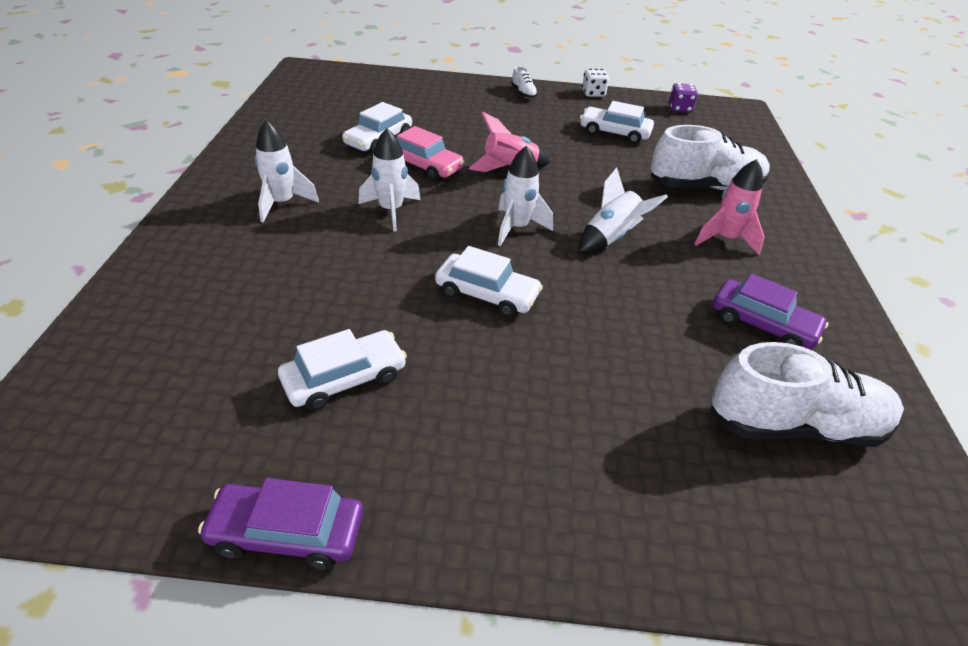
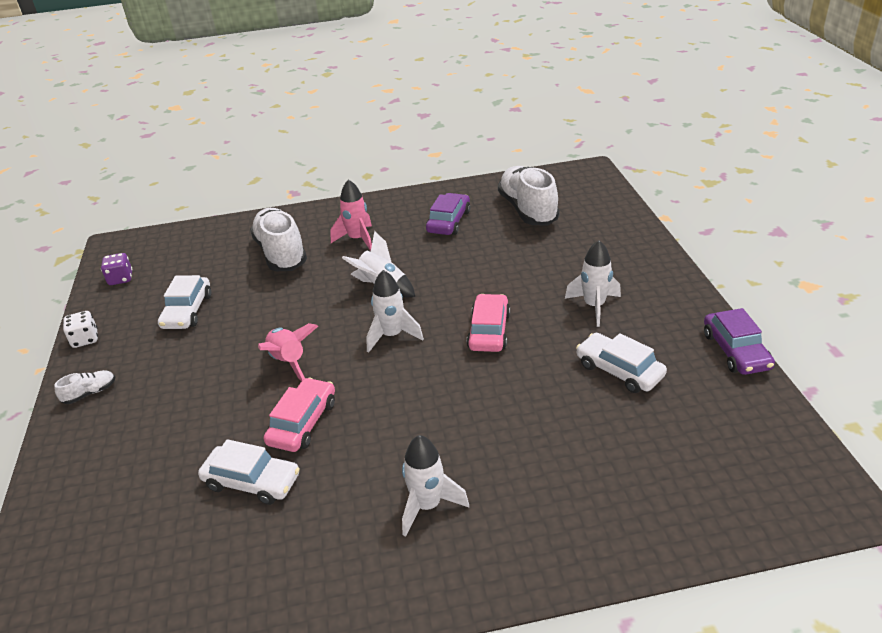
camera: 100 degrees left, 5 degrees down
white rocket [359,128,421,232] -> white rocket moved to [565,240,621,327]
white car [435,246,543,317] -> pink car [467,294,510,352]

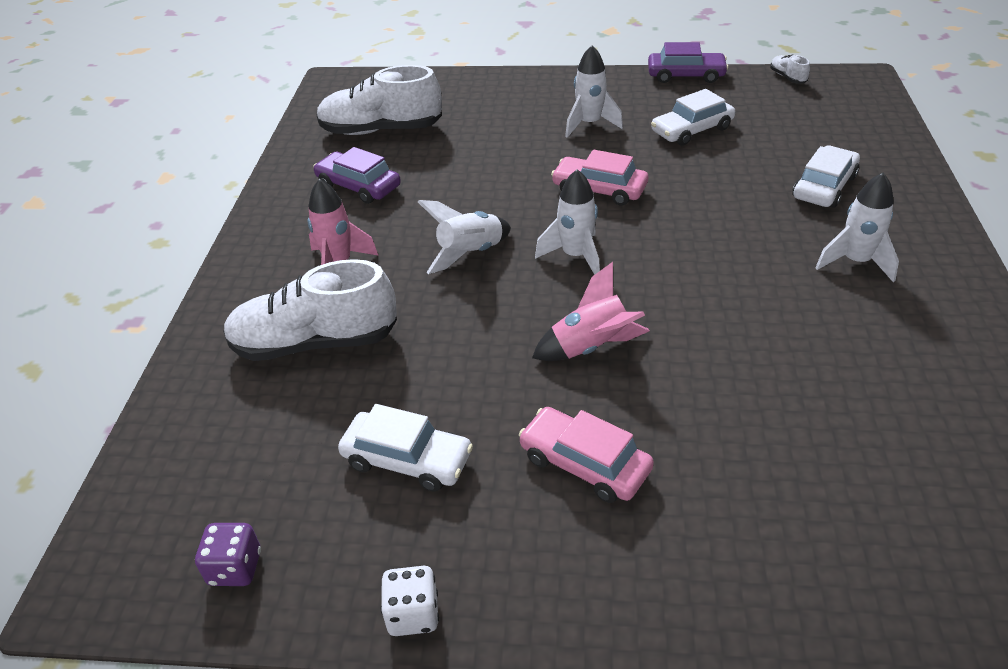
camera: 75 degrees left, 5 degrees up
white shoe [54,370,115,404] -> white shoe moved to [770,55,810,83]
white car [198,439,300,505] -> white car moved to [792,146,860,208]
pink car [264,378,335,452] -> pink car moved to [519,407,654,503]

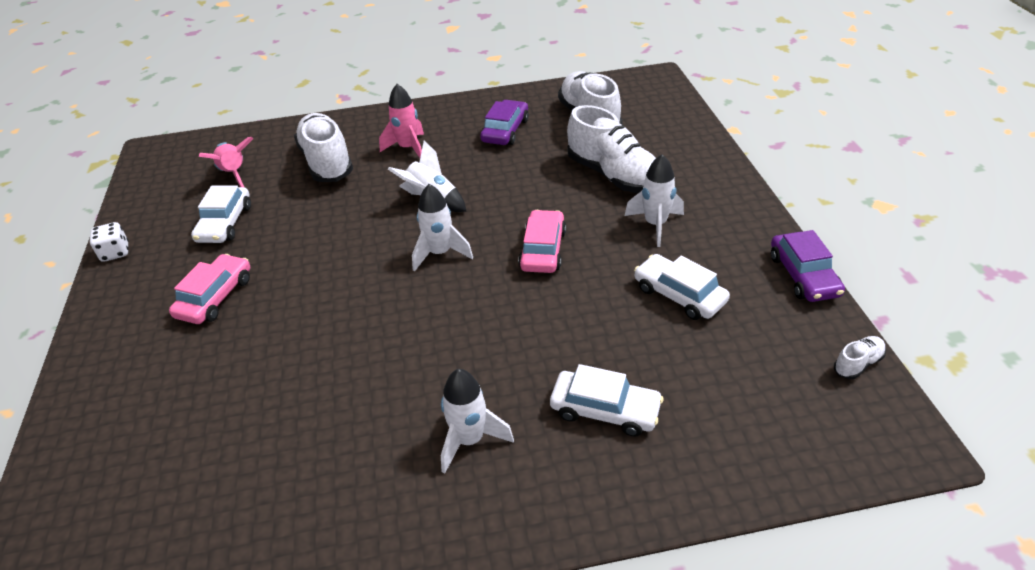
camera: 75 degrees right, 0 degrees up
purple dice [195,523,261,586] -> none
pink rocket [532,262,650,361] -> pink rocket moved to [199,137,254,188]
none -> white shoe [567,105,656,193]

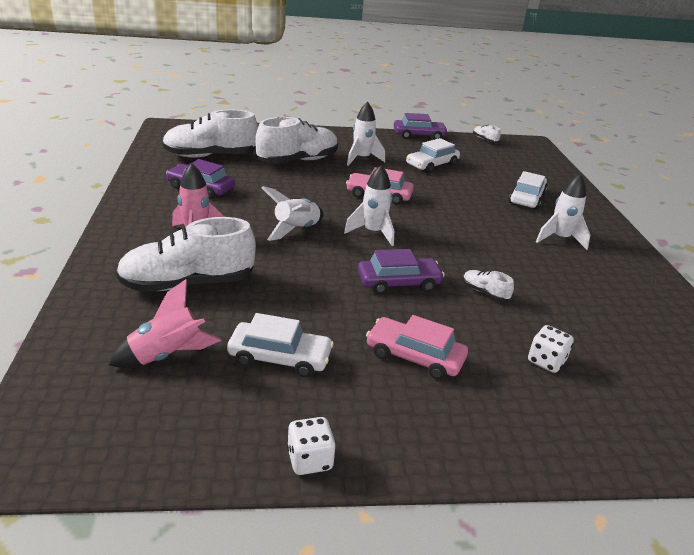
camera: 90 degrees left, 10 degrees down
none -> purple car [358,249,445,294]
none -> white shoe [463,270,514,301]
none -> white dice [528,325,574,373]

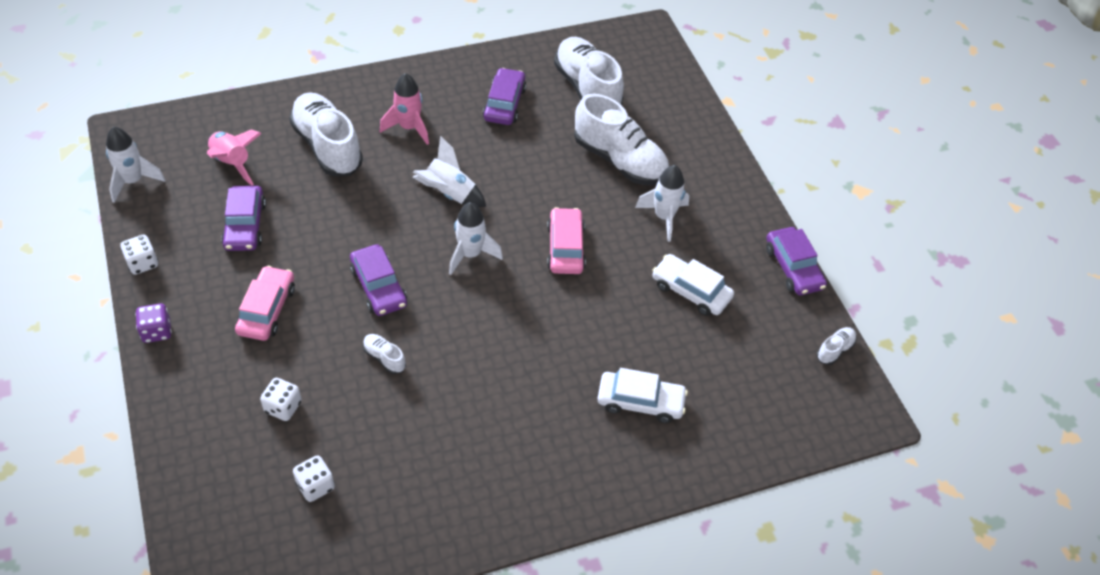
camera: 75 degrees right, 20 degrees up
white car [227,313,334,377] -> purple car [221,186,266,251]
white shoe [463,270,514,301] -> white shoe turned 75 degrees counterclockwise [363,334,406,374]
white rocket [536,174,590,250] -> white rocket moved to [106,126,165,203]
none -> purple dice [135,303,172,343]
none -> white dice [293,455,335,502]

